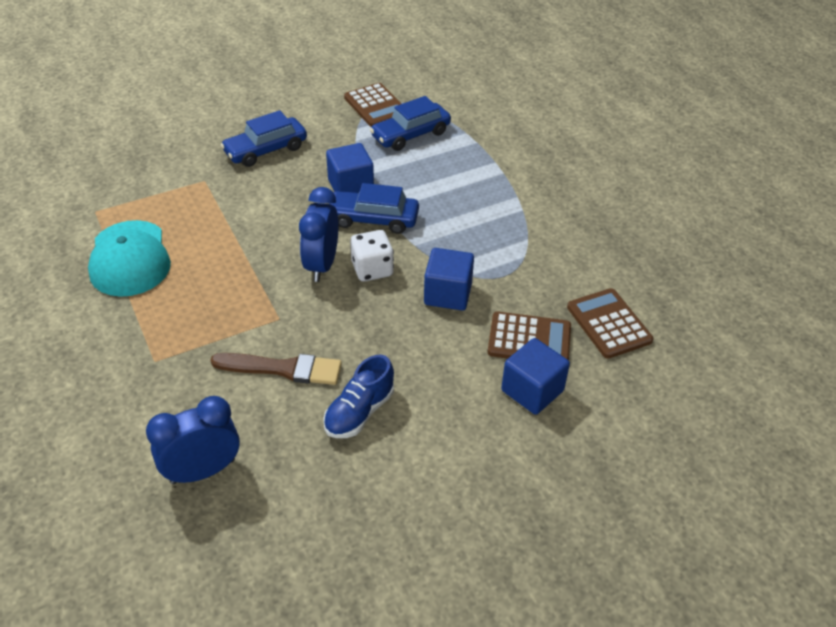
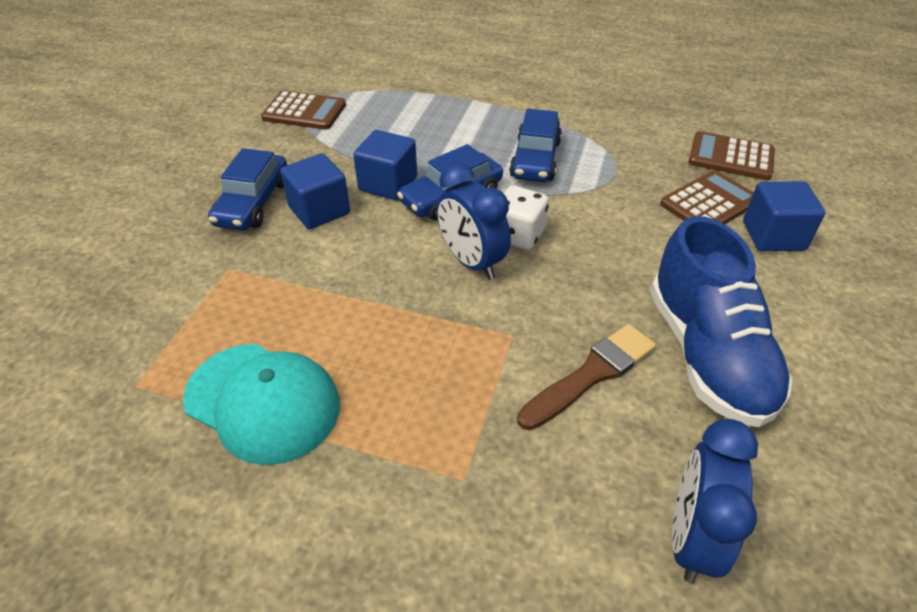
camera: 45 degrees left, 0 degrees up
blue shoe [323,355,394,438] -> blue shoe [650,216,793,427], size x1.77
blue car [370,96,451,151] -> blue car moved to [509,109,562,182]
blue cube [424,248,474,311] -> blue cube moved to [280,153,350,229]

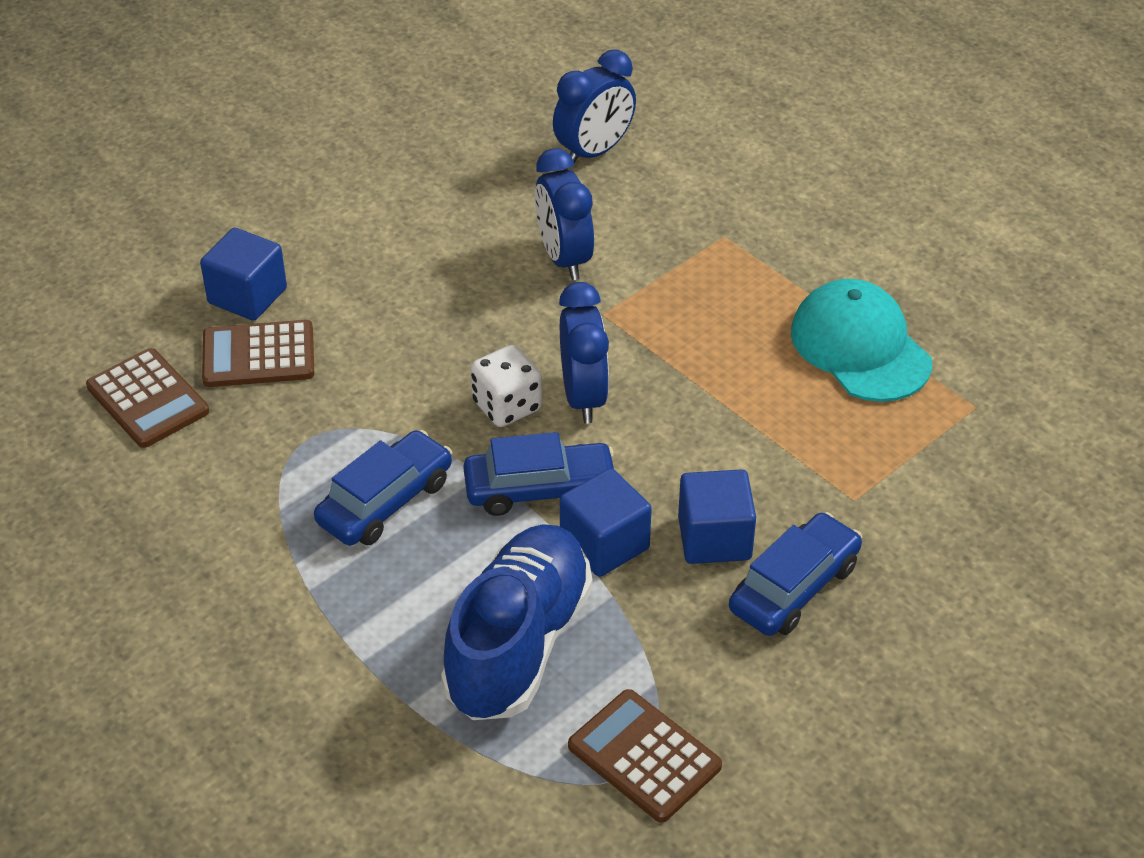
camera: 150 degrees left, 0 degrees up
brown brush [517,324,656,430] -> blue clock [535,148,594,280]
blue shoe [650,216,793,427] -> blue shoe moved to [441,524,593,720]

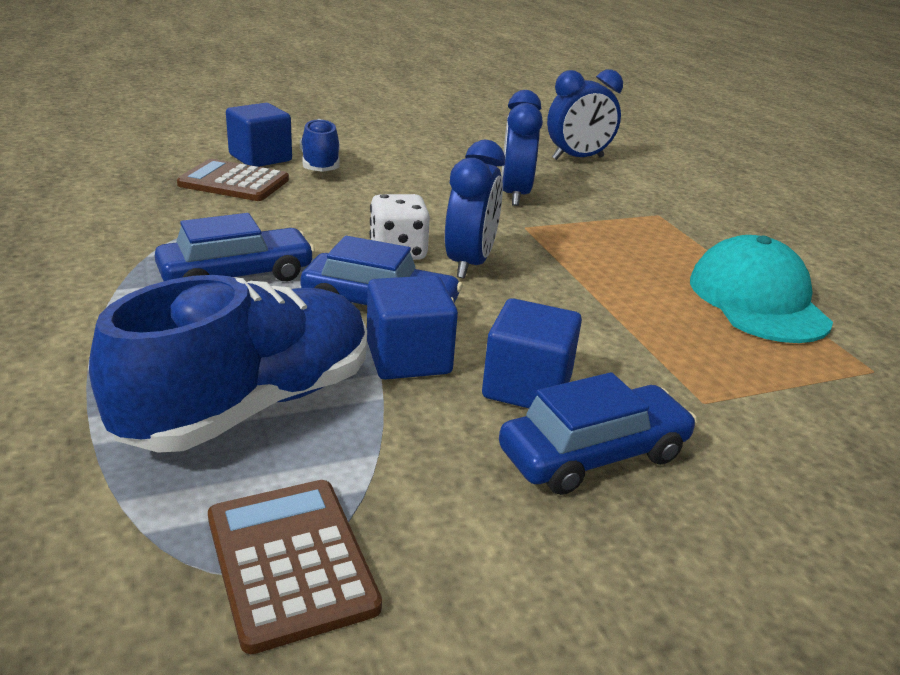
camera: 20 degrees right, 15 degrees down
brown calculator [86,348,209,448] -> none
none -> blue shoe [300,119,340,172]

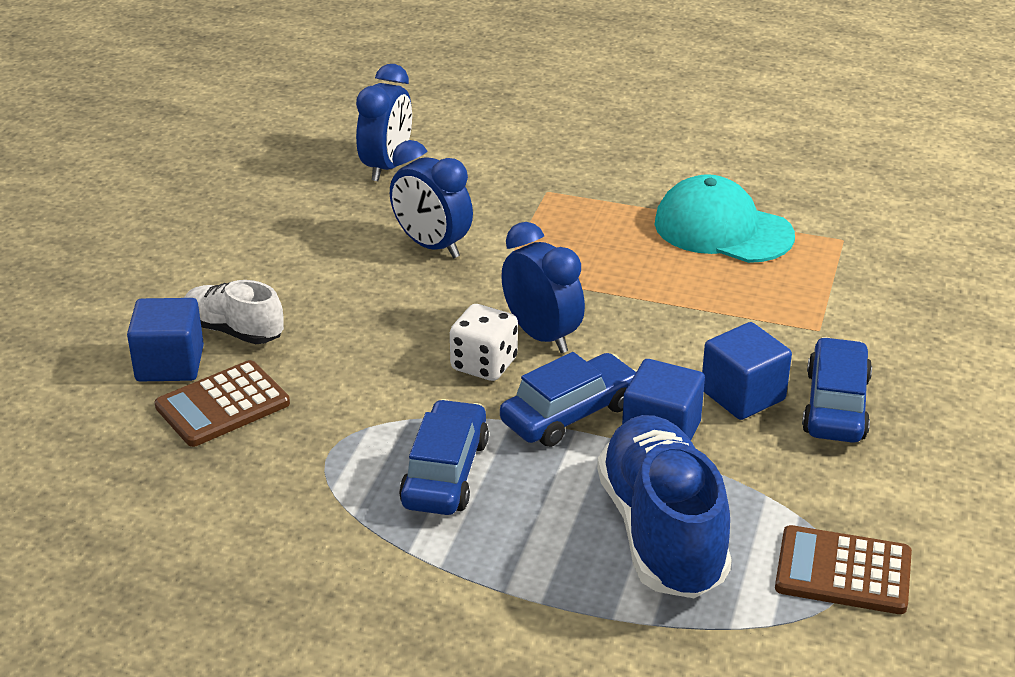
camera: 50 degrees left, 5 degrees up
blue shoe [300,119,340,172] -> white shoe [184,280,284,344]

